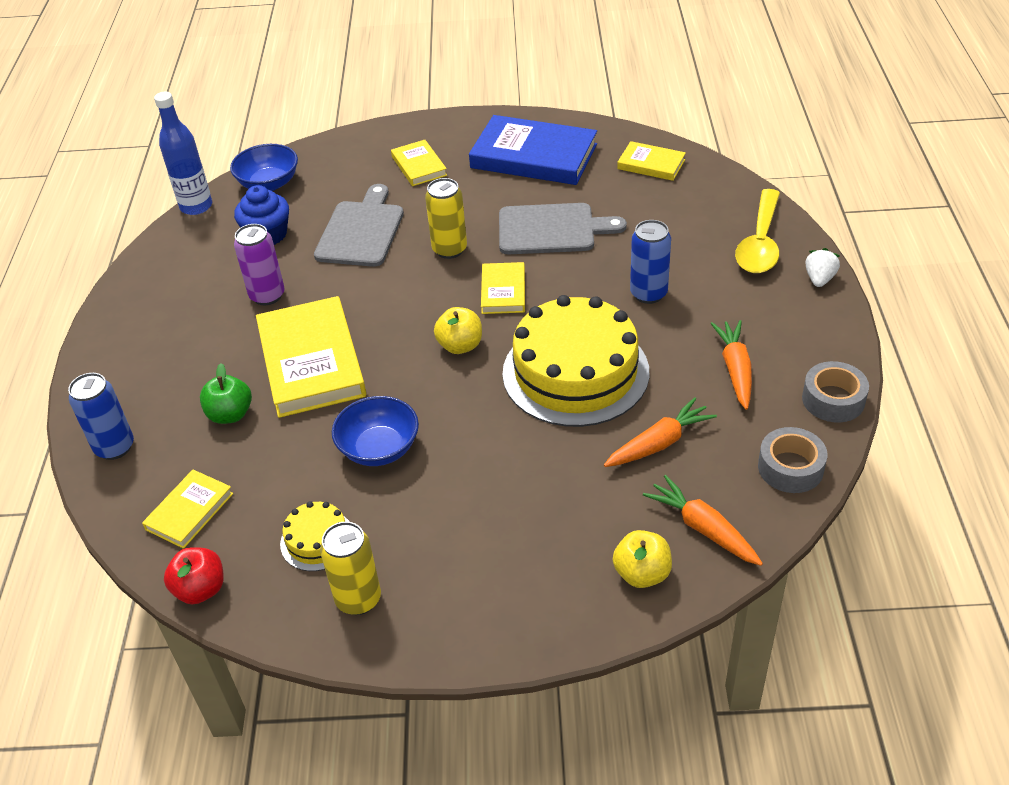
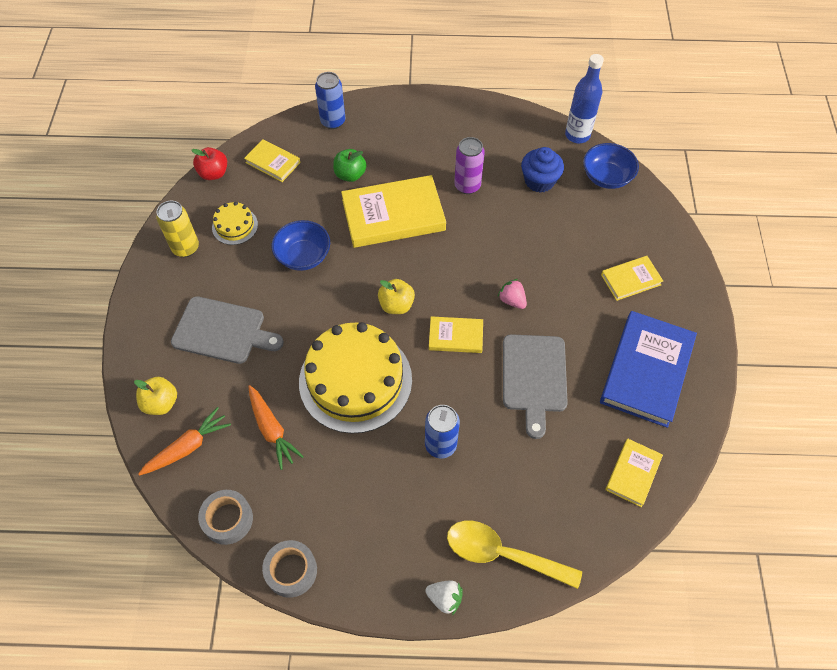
camera: 90 degrees right, 15 degrees up
grey cutting board [314,184,404,267] -> grey cutting board moved to [171,296,284,364]
yellow can [425,178,467,259] -> pink strawberry [497,279,527,309]
orange carrot [710,320,752,410] -> none

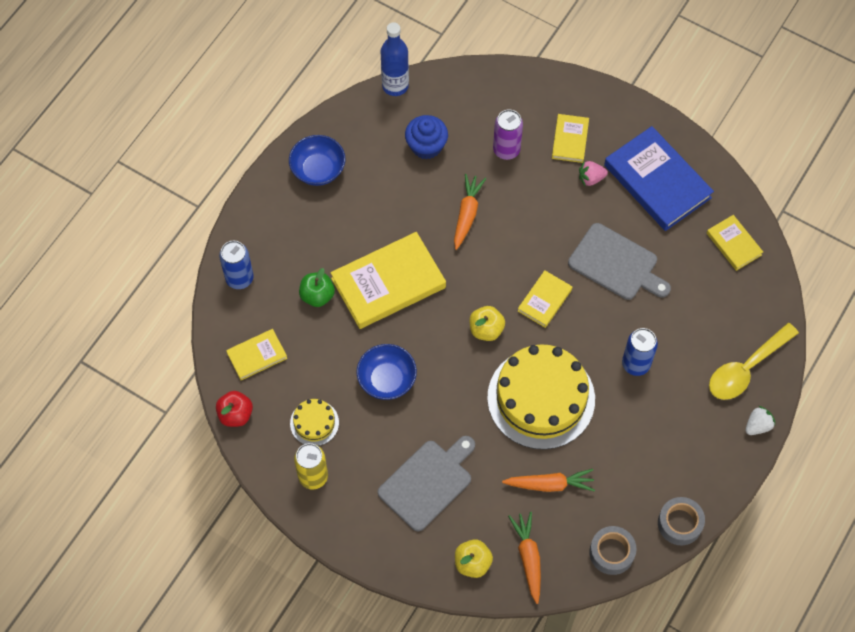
camera: 60 degrees left, 5 degrees up
yellow book [341,175,446,248] -> yellow book turned 45 degrees clockwise [331,232,446,329]
purple can [454,137,485,194] -> purple can moved to [493,109,523,160]
pink strawberry [497,279,527,309] -> pink strawberry moved to [579,161,608,186]
blue bowl [583,143,639,189] -> blue bowl moved to [289,135,345,186]
none -> orange carrot [454,174,486,250]

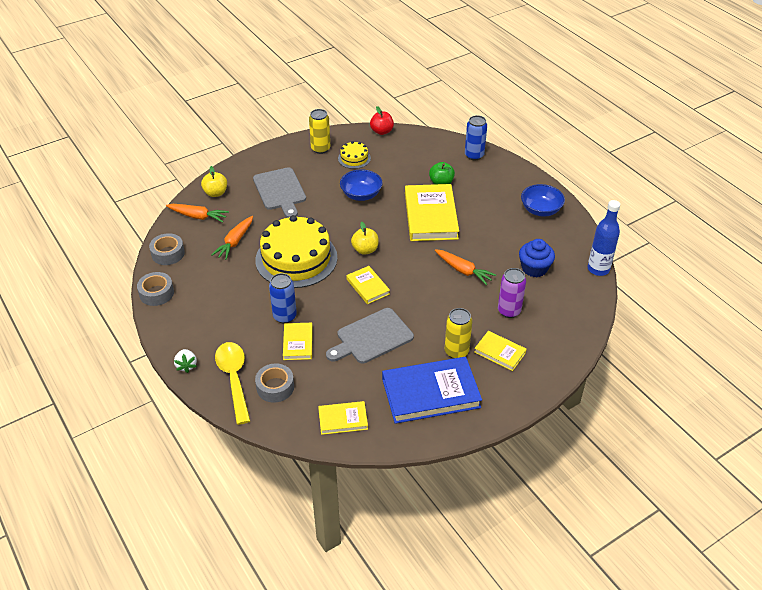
camera: 115 degrees right, 20 degrees down
yellow book [226,329,287,380] -> yellow book moved to [283,323,313,360]
pink strawberry [579,161,608,186] -> yellow can [445,308,472,359]
none -> grey tape [255,363,294,403]

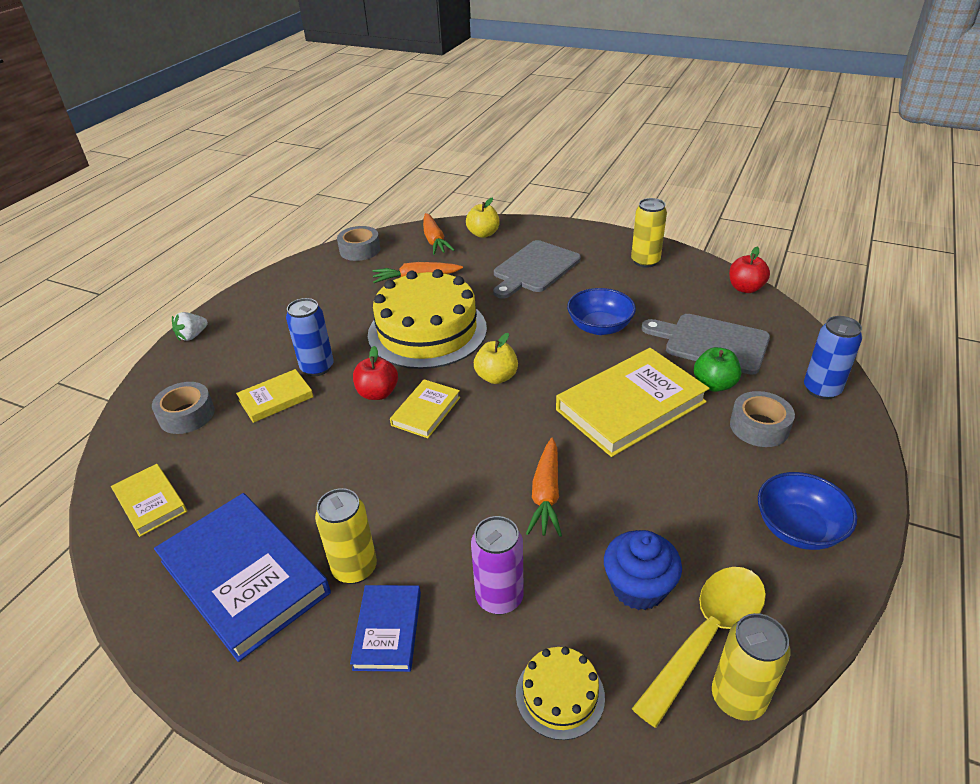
camera: 60 degrees right, 5 degrees down
grey tape [137,272,174,306] -> grey tape moved to [730,391,795,447]
yellow spoon [215,342,250,425] -> yellow spoon moved to [632,567,766,728]
grey cutting board [326,308,414,364] -> grey cutting board moved to [641,314,770,375]
yellow cake [338,141,371,169] -> yellow cake moved to [516,647,605,740]
yellow book [474,331,527,371] -> blue book [350,585,421,672]
blue bottle [587,200,620,276] -> yellow can [712,613,790,721]
none -> red apple [353,346,398,400]

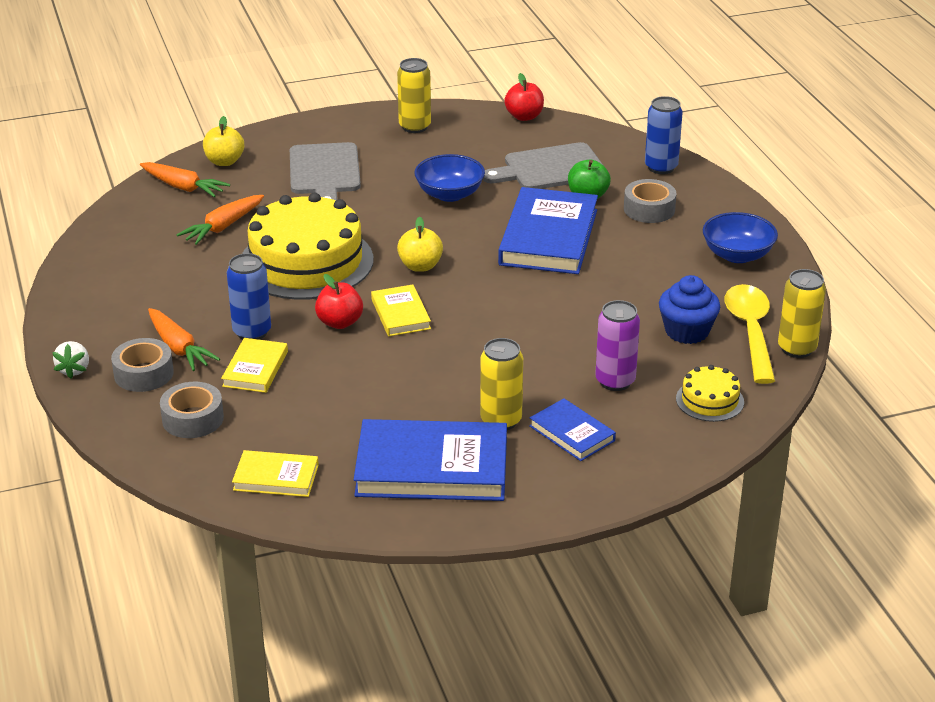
camera: 45 degrees left, 5 degrees down
grey tape [337,226,380,261] -> grey tape moved to [111,338,174,392]
orange carrot [526,438,562,537] -> orange carrot moved to [148,308,220,371]
yellow book [556,348,709,457] -> blue book [498,187,598,274]

